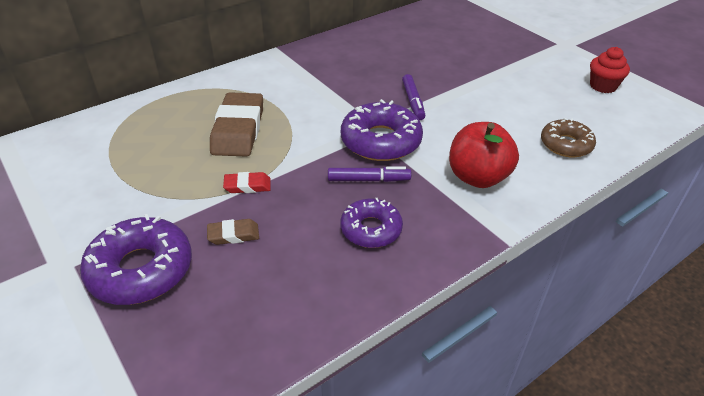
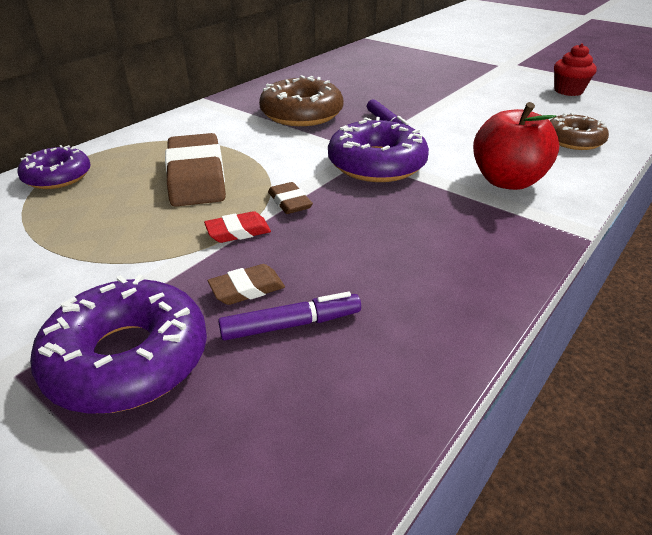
camera: 15 degrees left, 5 degrees down
purple marker [328,167,411,182] -> purple marker moved to [218,292,361,341]
purple donut [340,198,403,248] -> purple donut moved to [17,145,90,189]
none -> brown donut [259,75,343,126]
none -> brown eraser [268,182,313,214]

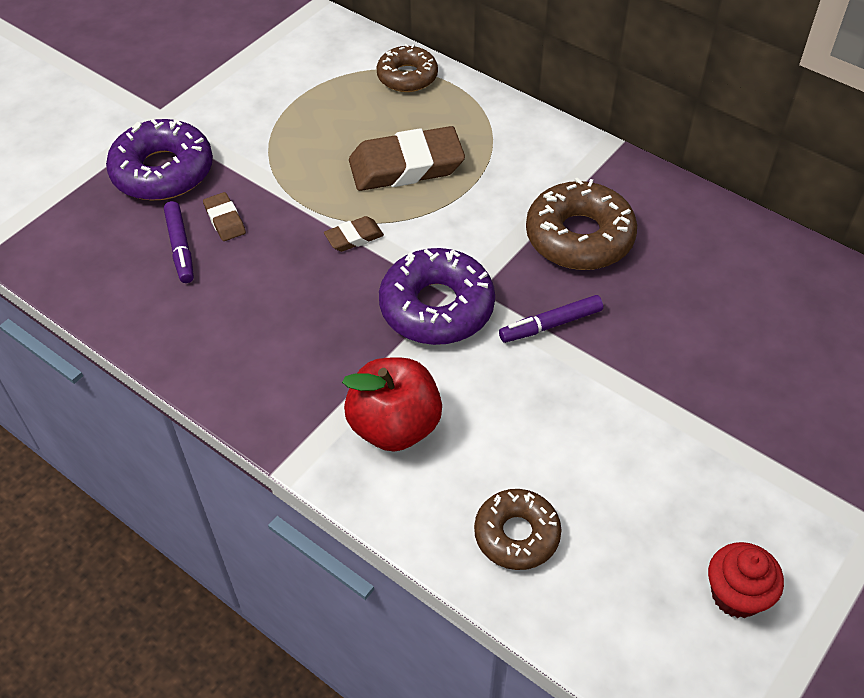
camera: 90 degrees right, 15 degrees up
purple donut [17,145,90,189] -> brown donut [376,44,438,92]
red eraser [204,211,271,243] -> none

